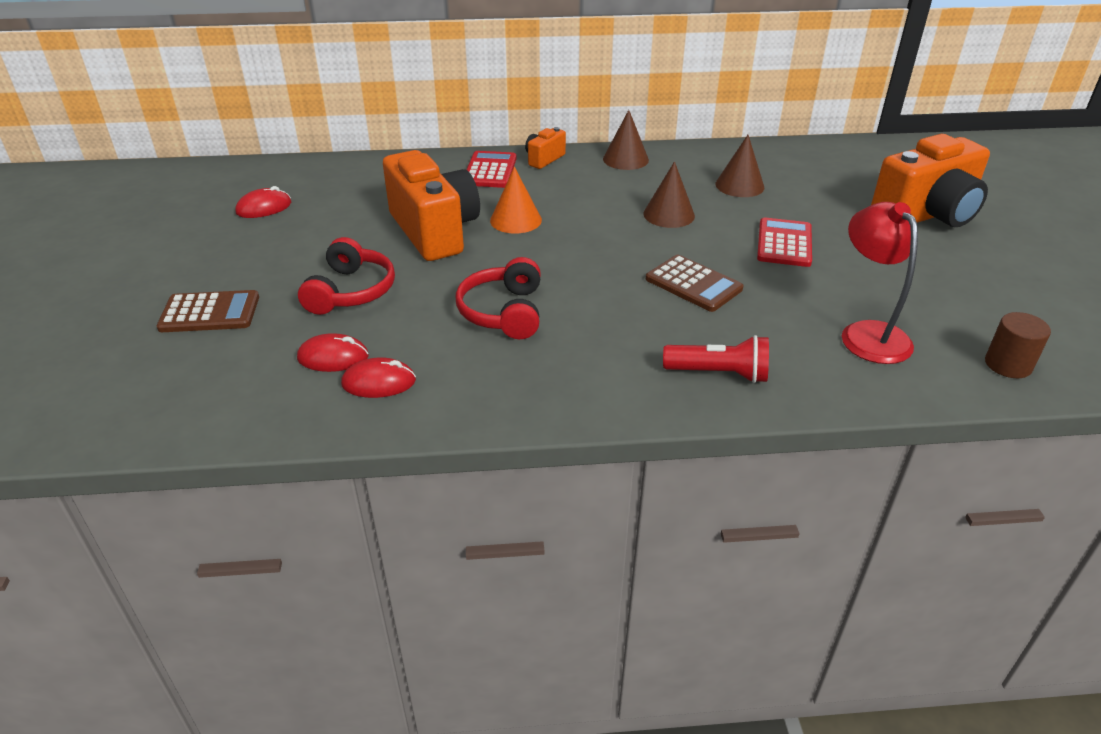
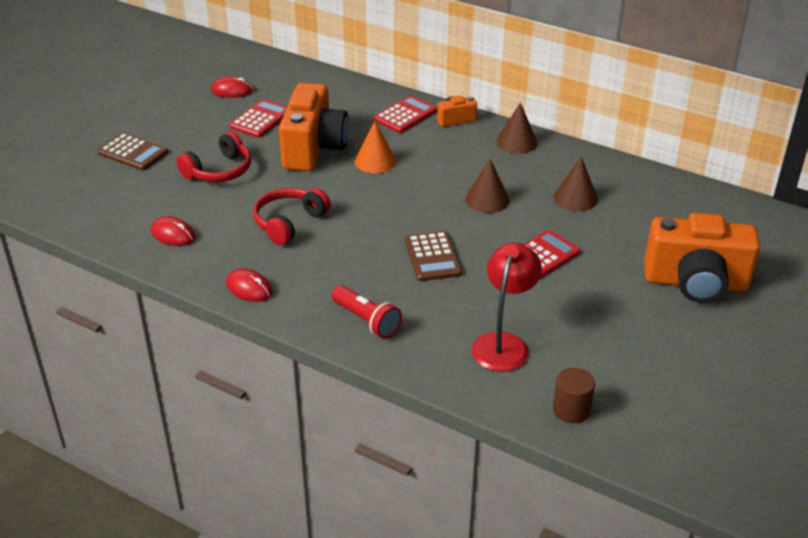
camera: 35 degrees right, 0 degrees up
red mouse [297,333,369,372] -> red mouse moved to [226,269,272,302]
none -> red calculator [229,99,287,138]

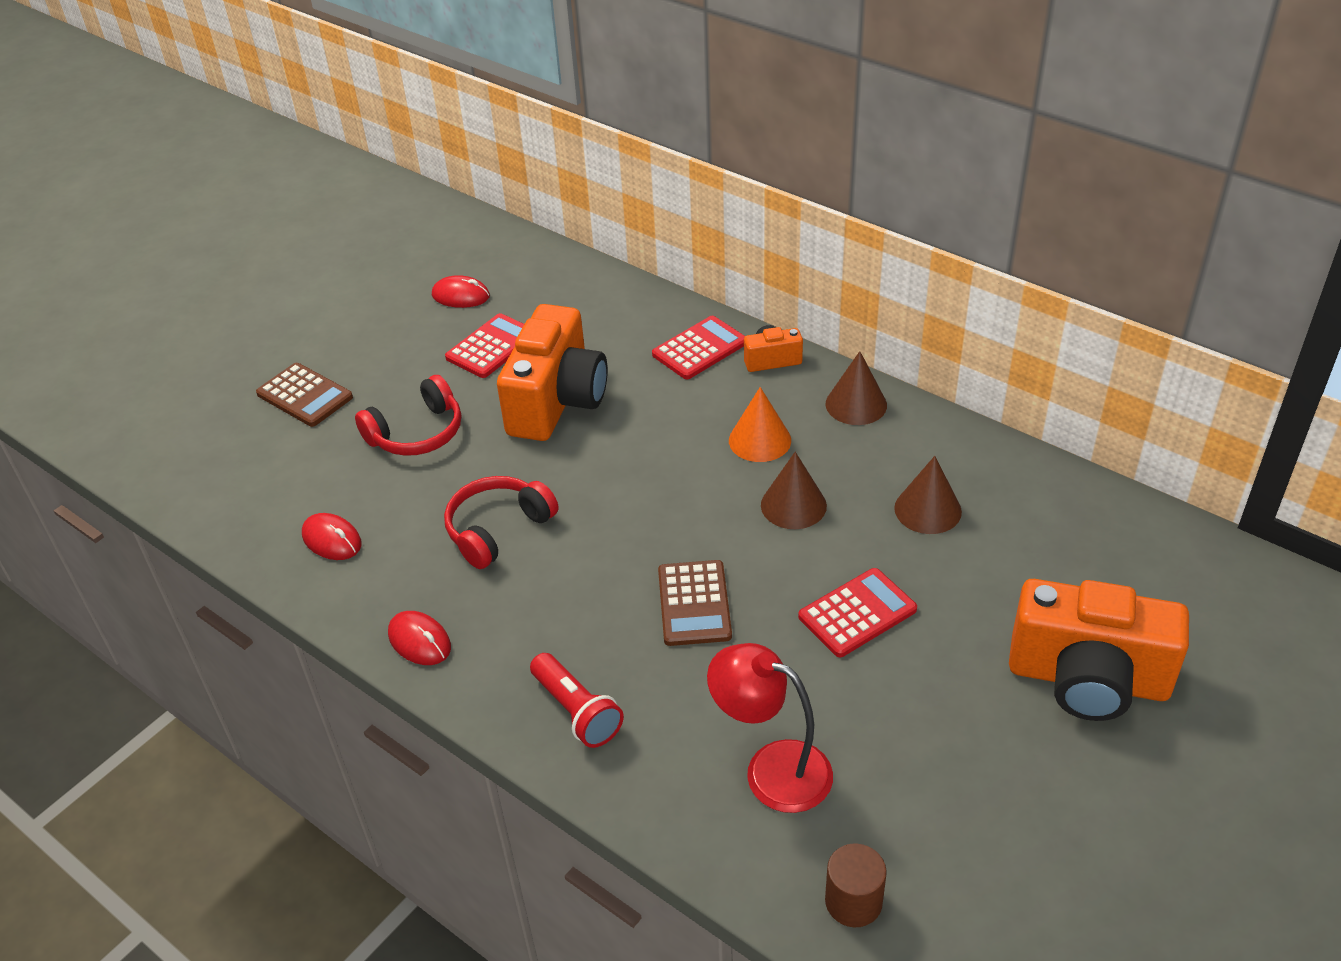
camera: 10 degrees right, 5 degrees up
orange cone [354,121,397,173] -> orange cone moved to [729,387,791,462]
red lamp [472,242,542,372] -> red lamp turned 90 degrees counterclockwise [707,643,833,813]

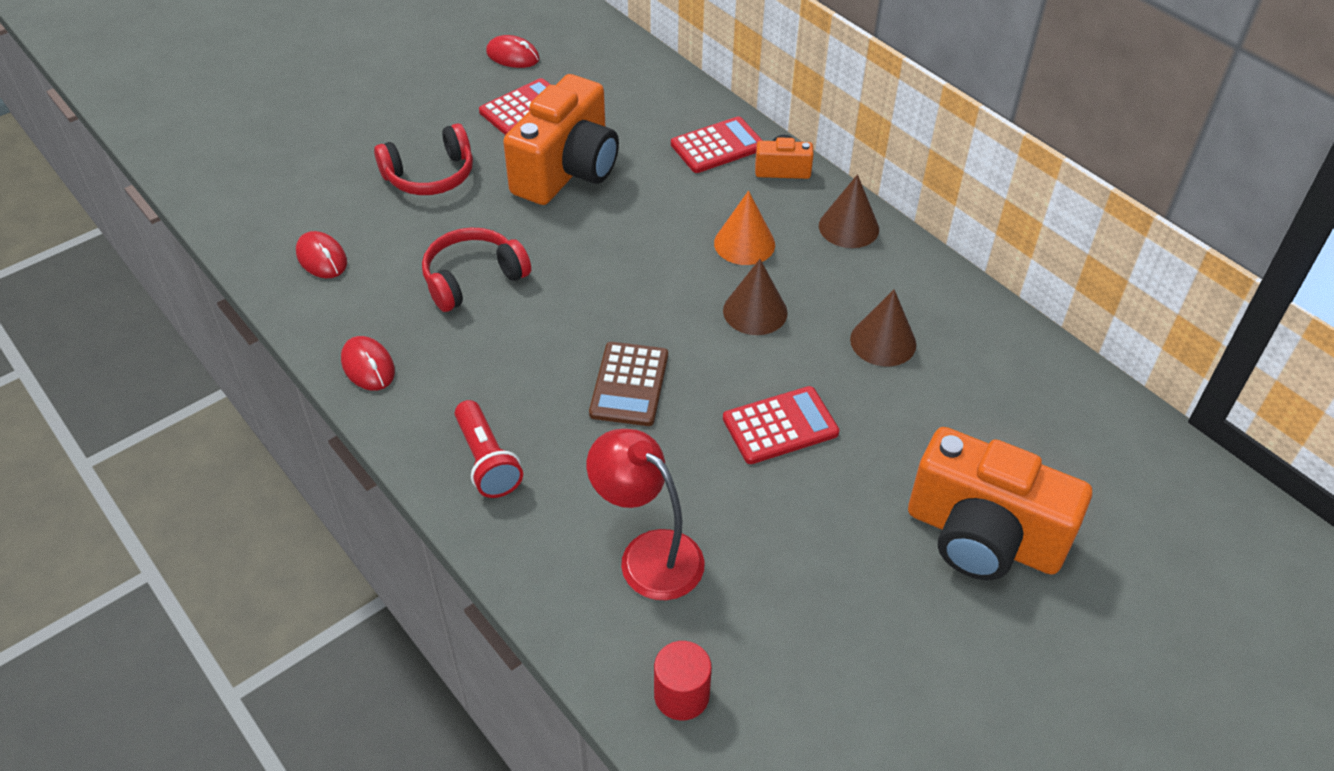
camera: 10 degrees right, 5 degrees up
brown calculator [256,363,353,427] -> none
brown cylinder [825,843,887,927] -> red cylinder [654,641,712,721]

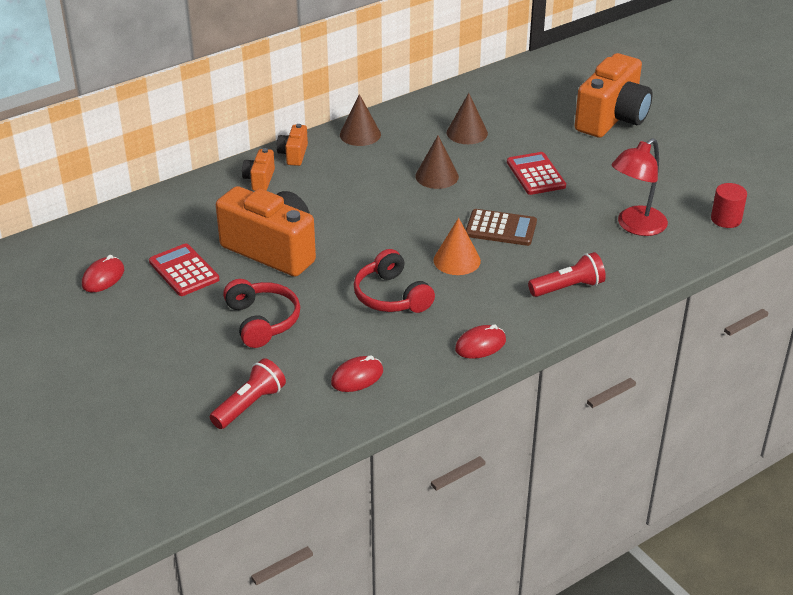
camera: 85 degrees left, 10 degrees down
red calculator [671,116,763,173] -> orange camera [242,148,275,191]
orange cone [714,191,775,265] -> orange cone moved to [433,218,481,275]
none -> red flashlight [210,358,286,429]

